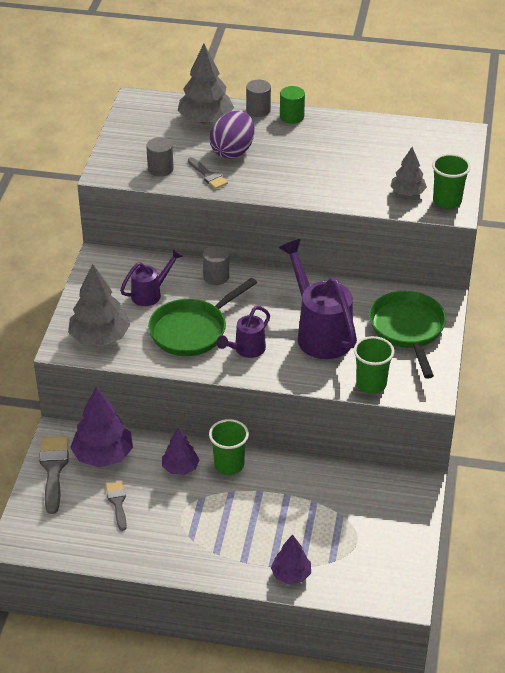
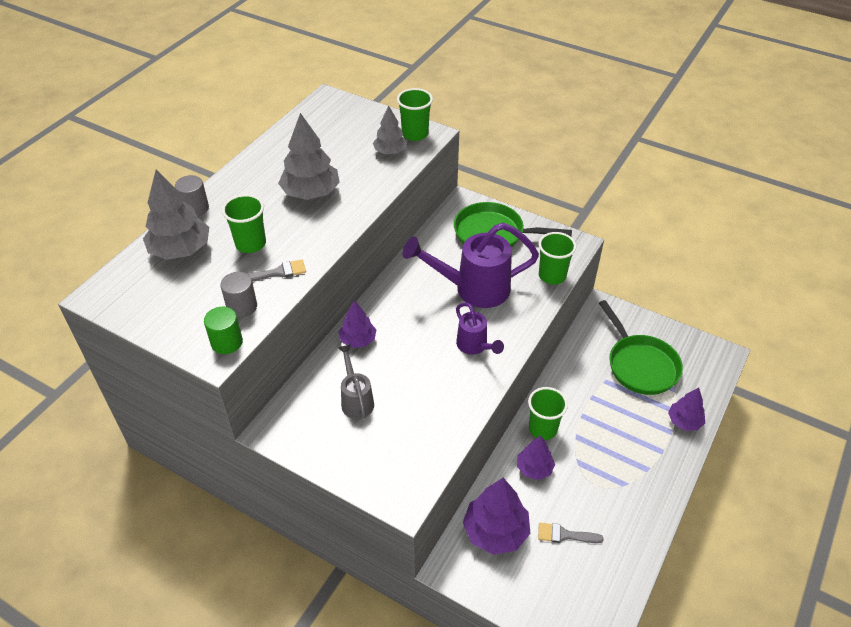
camera: 70 degrees left, 5 degrees up
grey brush [39,436,69,514] -> none
grey tree [68,264,130,346] -> grey tree moved to [278,113,340,200]
purple watering can [120,249,183,306] -> grey watering can [337,344,374,419]
green pan [148,278,257,356] -> green pan moved to [599,300,683,395]
grey cylinder [203,246,229,285] -> purple tree [339,300,376,348]
purple egg [210,111,255,159] -> green cup [222,194,266,253]
green cylinder [280,86,305,124] -> green cylinder moved to [204,307,243,354]

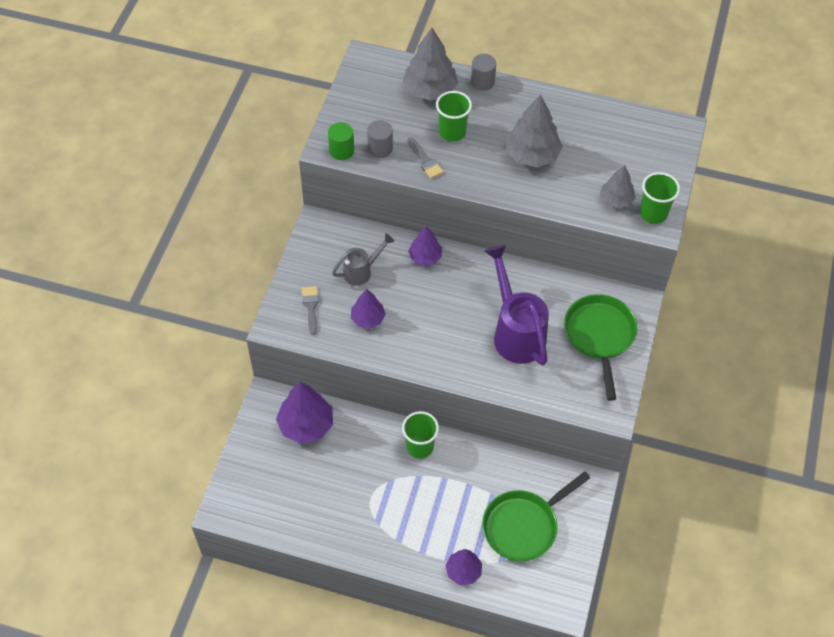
camera: 75 degrees right, 10 degrees up
purple watering can [456,302,504,355] -> none
purple tree [517,436,555,480] -> purple tree moved to [351,289,386,329]
grey brush [538,523,604,543] -> grey brush moved to [302,286,319,335]
green cup [539,232,576,285] -> none

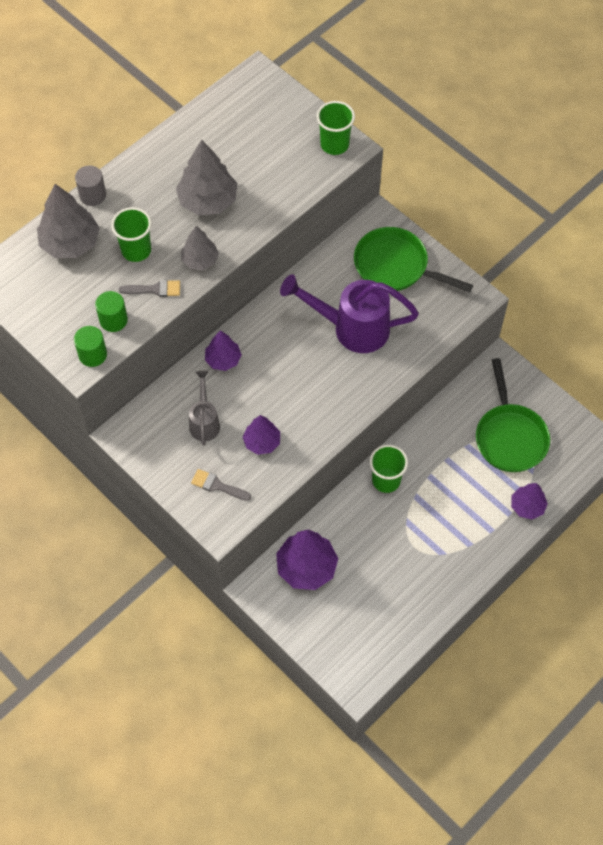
camera: 60 degrees left, 5 degrees up
grey cylinder [367,120,393,158] -> green cylinder [95,291,128,332]
grey tree [600,165,635,208] -> grey tree moved to [181,226,219,270]

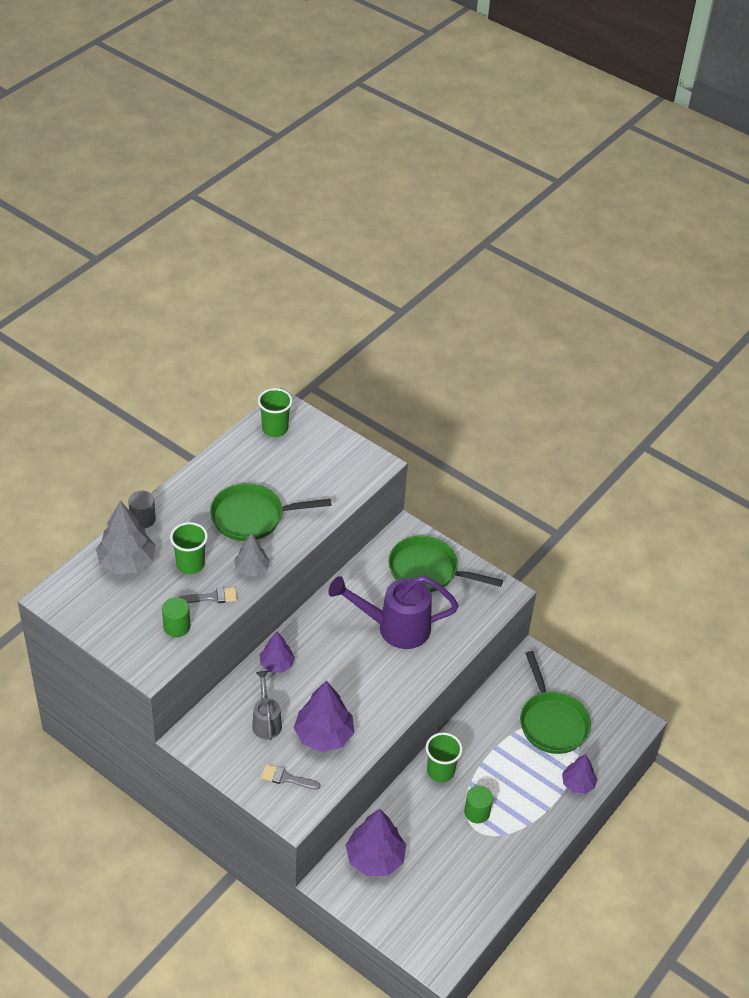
camera: 10 degrees left, 15 degrees down
green cylinder [74,326,107,367] -> green cylinder moved to [464,785,493,824]
grey tree [176,140,237,215] -> green pan [210,483,332,541]
purple tree [243,415,280,455] -> purple tree [294,681,354,752], size x1.65
green cup [317,101,355,155] -> green cup moved to [258,388,293,437]

